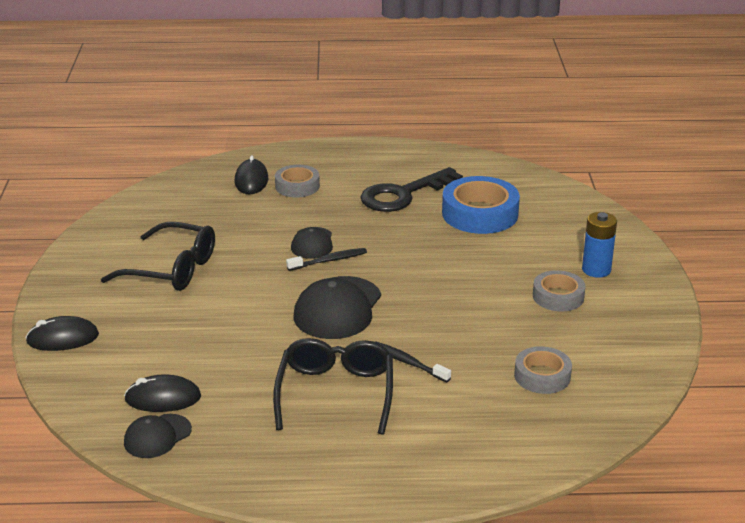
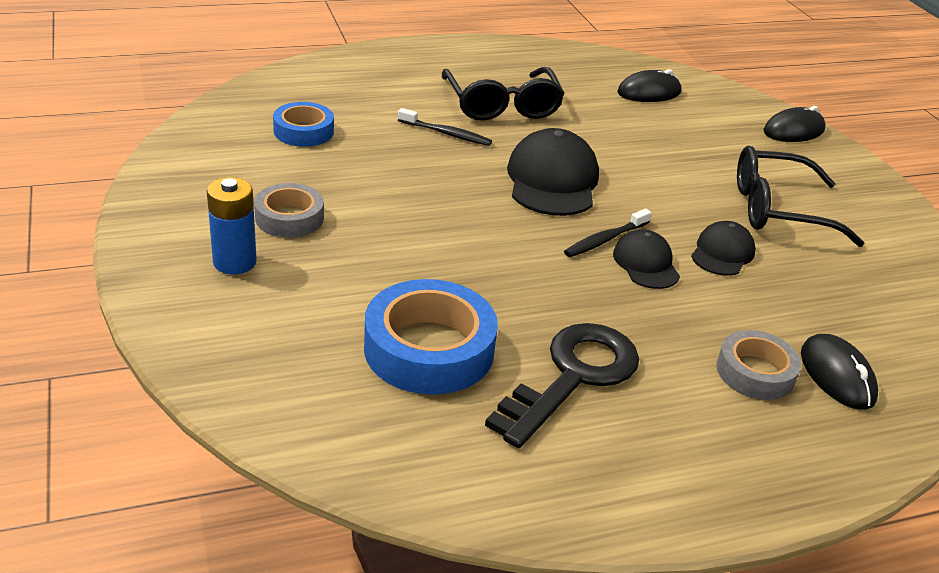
camera: 160 degrees right, 5 degrees up
black cap [124,414,192,458] -> black cap moved to [691,221,756,276]
grey tape [514,346,572,394] -> blue tape [273,102,334,147]

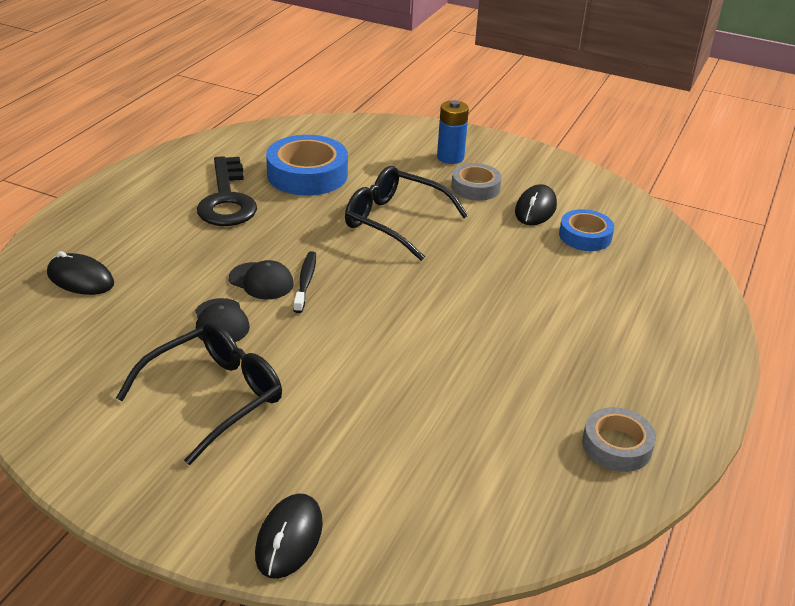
camera: 135 degrees right, 0 degrees up
black toothbrush [398,108,492,146] -> none
black glasses [442,67,565,121] -> black glasses moved to [345,166,468,261]
black cap [507,128,599,216] -> none
black mouse [617,69,682,102] -> black mouse moved to [515,184,557,225]
grey tape [717,330,801,400] -> grey tape moved to [582,407,656,472]

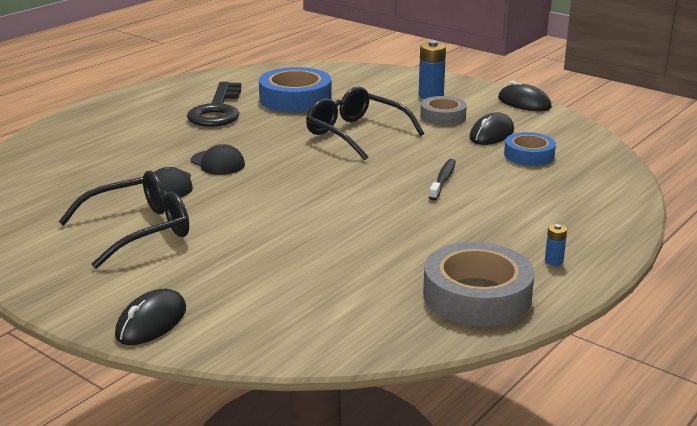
camera: 15 degrees right, 10 degrees down
black mouse [47,251,114,295] -> black mouse moved to [498,81,552,111]
black toothbrush [293,251,316,313] -> black toothbrush moved to [429,159,456,200]
grey tape [582,407,656,472] -> grey tape [423,242,535,326], size x1.65
none -> blue battery [545,224,567,266]

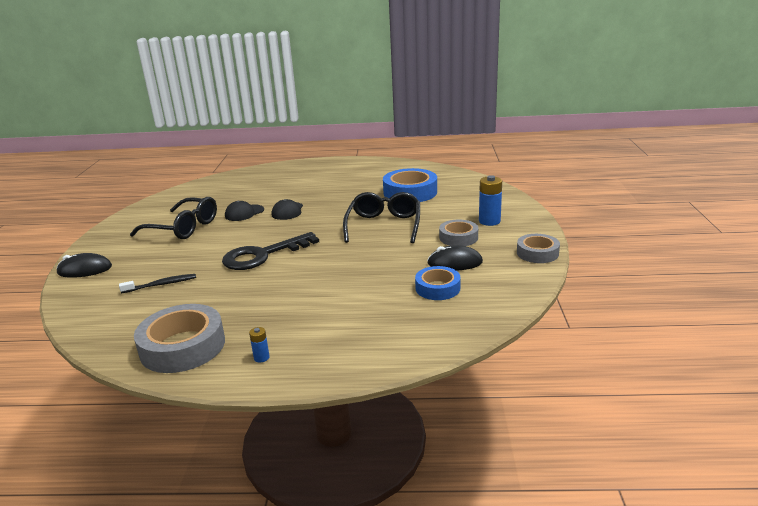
camera: 55 degrees right, 0 degrees up
black key [187,82,241,127] -> black key moved to [222,232,319,270]
black toothbrush [429,159,456,200] -> black toothbrush moved to [119,274,196,293]
black mouse [498,81,552,111] -> grey tape [517,234,560,263]

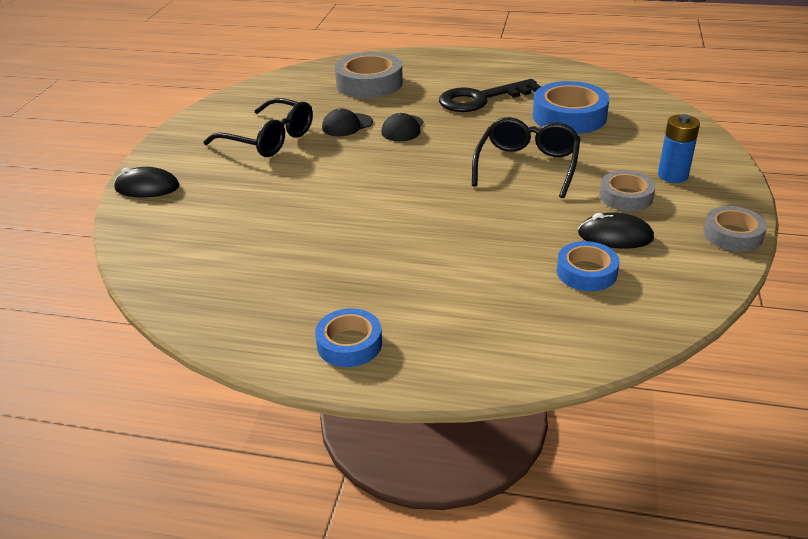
camera: 10 degrees right, 10 degrees up
black toothbrush [119,274,196,293] -> none
grey tape [134,304,225,373] -> grey tape moved to [335,52,403,98]
black key [222,232,319,270] -> black key moved to [439,79,541,112]
blue battery [249,327,270,362] -> blue tape [315,308,382,367]

